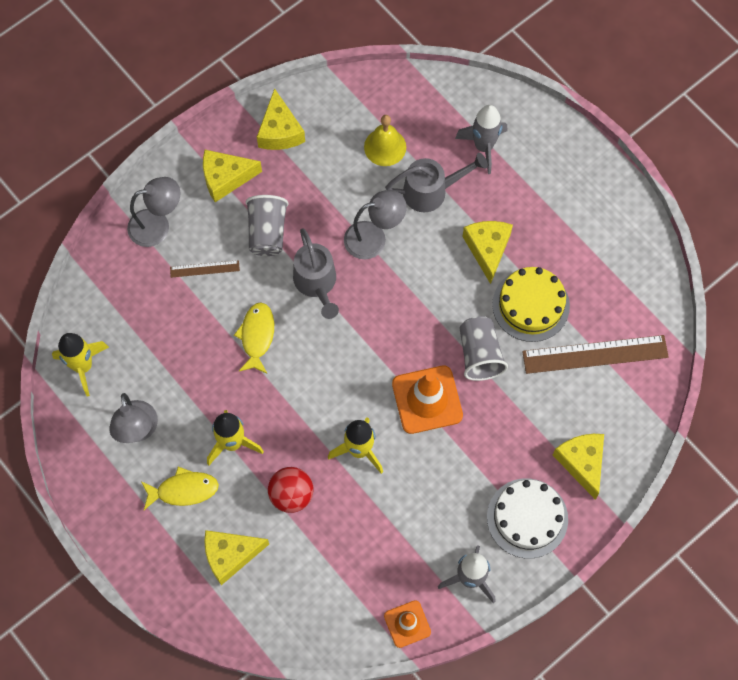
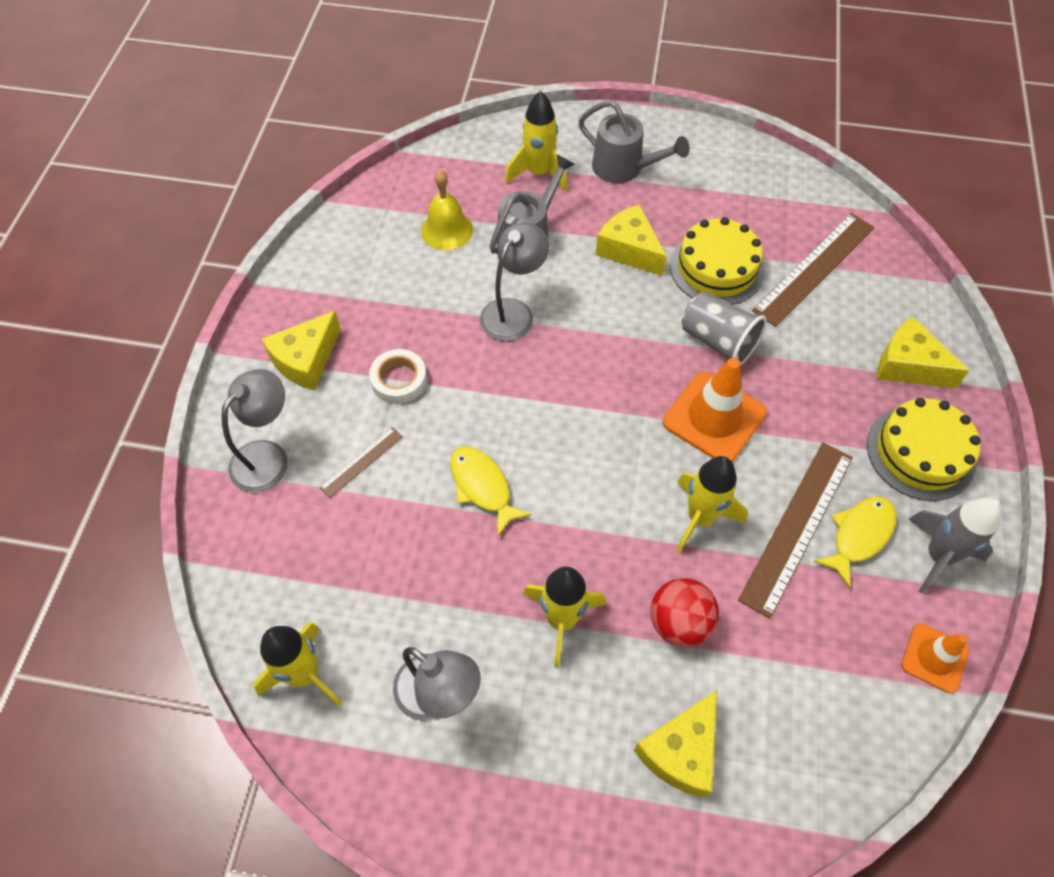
camera: 40 degrees left, 10 degrees down
yellow fish [141,467,219,510] -> yellow fish moved to [813,497,897,588]
grey cup [246,195,289,256] -> white tape [369,349,427,404]
yellow cheese [257,88,305,150] -> none
grey watering can [293,228,339,319] -> grey watering can moved to [578,100,690,183]
grey rocket [455,105,507,174] -> yellow rocket [505,90,568,192]
white cake [487,478,568,558] -> yellow cake [867,398,981,501]
none -> brown ruler [738,442,853,619]

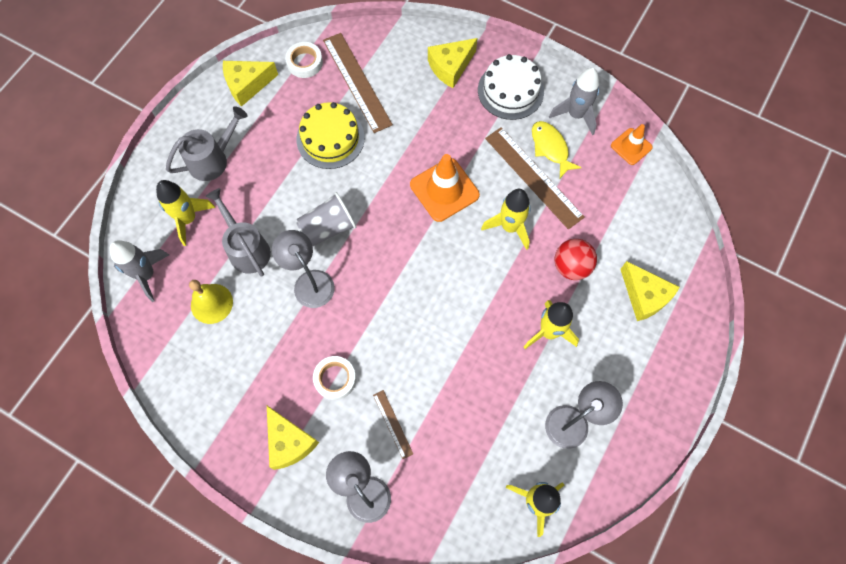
camera: 70 degrees left, 10 degrees up
yellow fish [450,446,532,536] -> none
yellow cheese [596,204,667,276] -> yellow cheese moved to [223,61,278,107]
grey cup [682,292,767,365] -> grey cup moved to [296,192,356,246]
yellow cake [867,398,981,501] -> white cake [478,54,544,120]
none -> grey rocket [109,240,169,302]
none -> white tape [285,42,323,78]

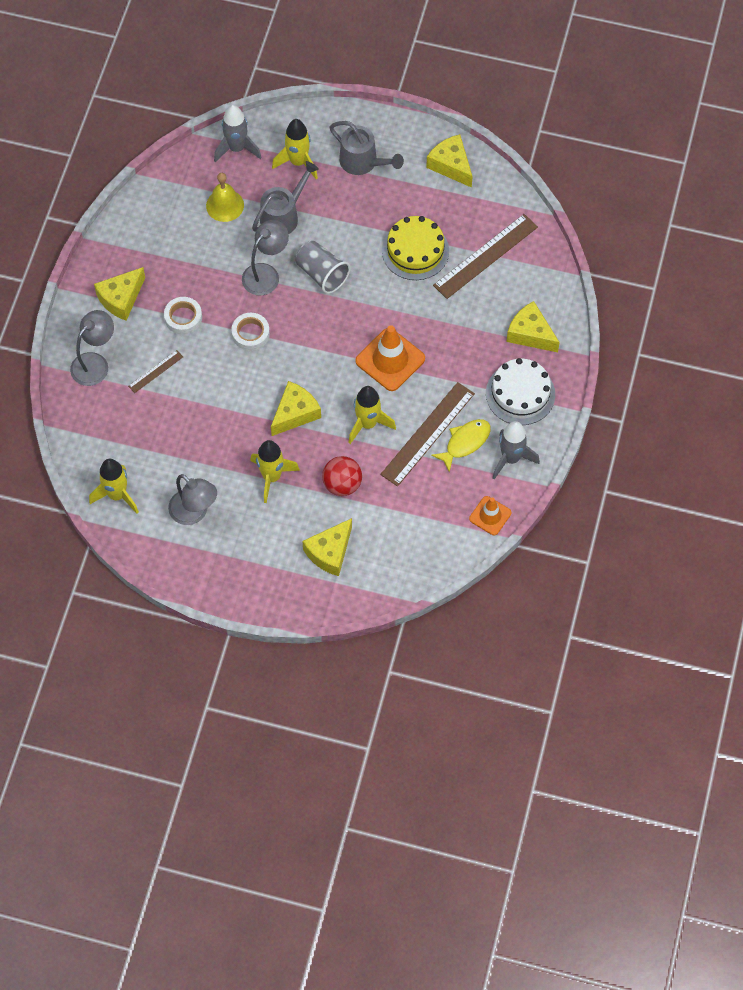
camera: 75 degrees right, 5 degrees down
white tape [285,42,323,78] -> white tape moved to [231,313,270,351]
none -> yellow cheese [271,381,321,436]

